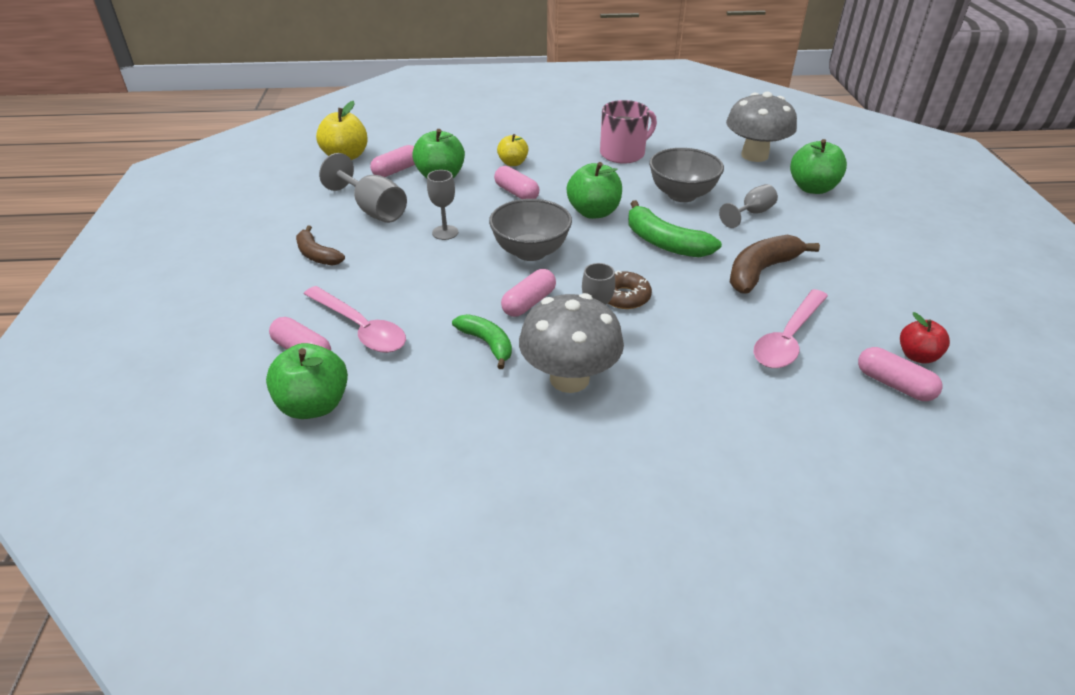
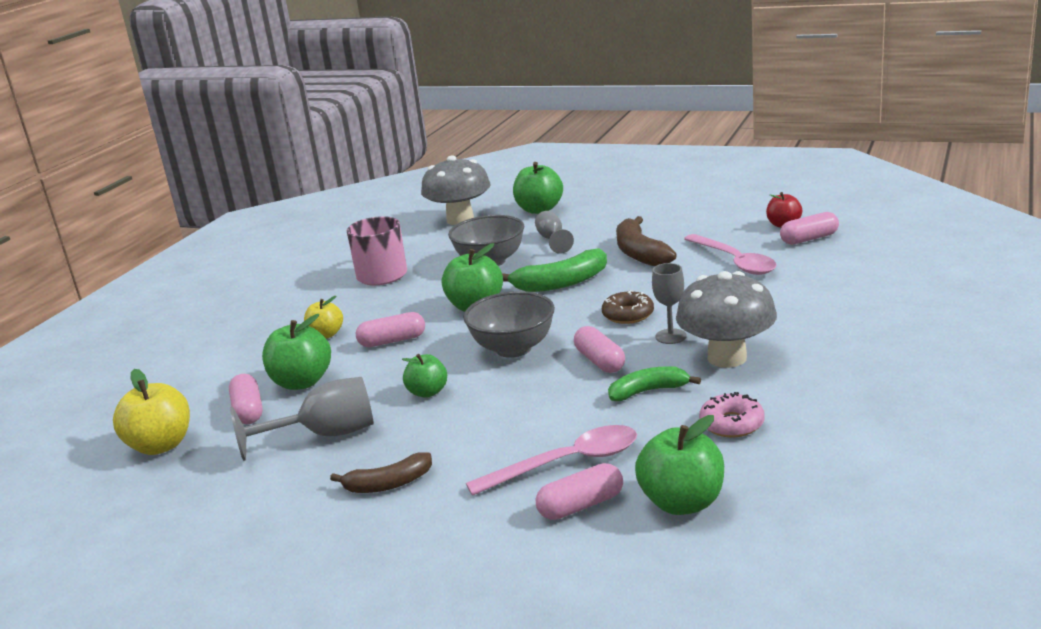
camera: 60 degrees left, 15 degrees down
grey goblet [427,170,458,240] -> green apple [402,354,447,398]
none -> pink donut [699,392,765,437]

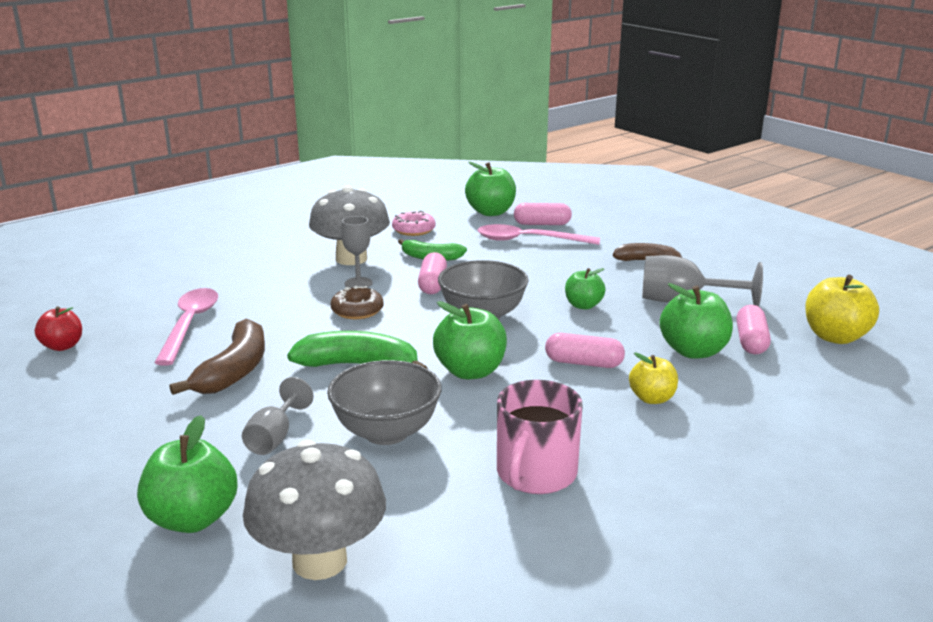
camera: 155 degrees left, 0 degrees up
pink capsule [780,212,839,245] -> none

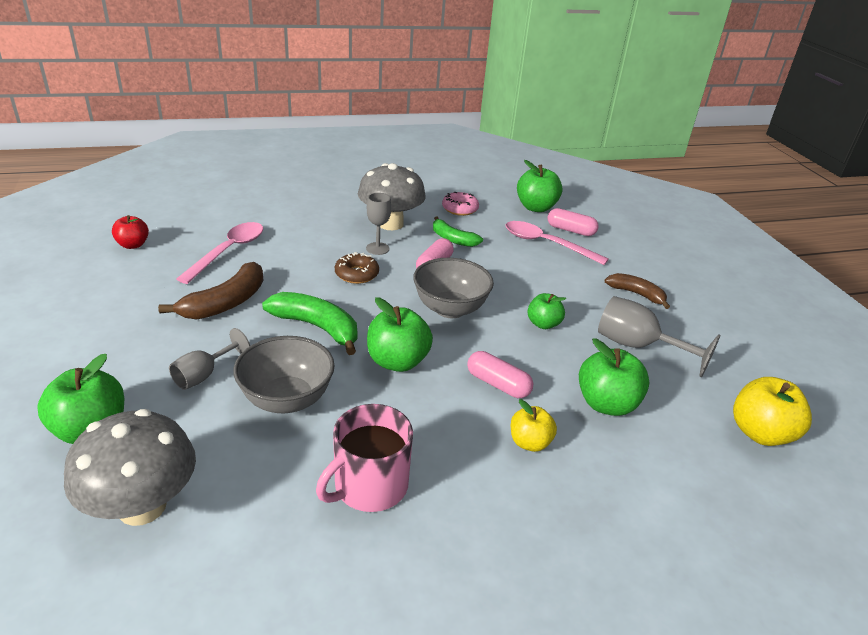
camera: 20 degrees right, 10 degrees up
pink capsule [736,305,771,354] -> none

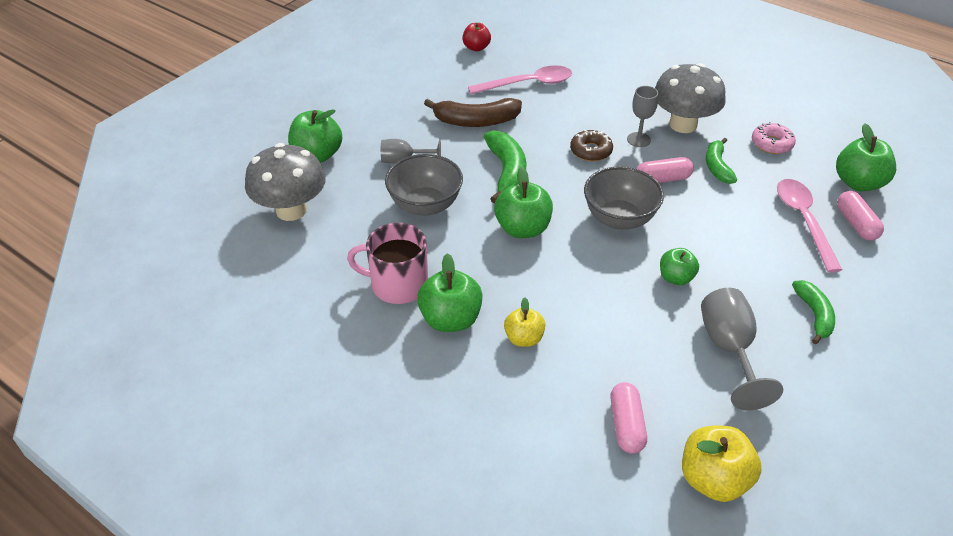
camera: 55 degrees right, 10 degrees up
pink capsule [467,351,533,398] -> pink capsule moved to [610,382,647,454]
green apple [579,338,650,416] -> green apple moved to [417,253,483,332]
brown banana [605,273,670,309] -> green banana [792,280,835,344]

